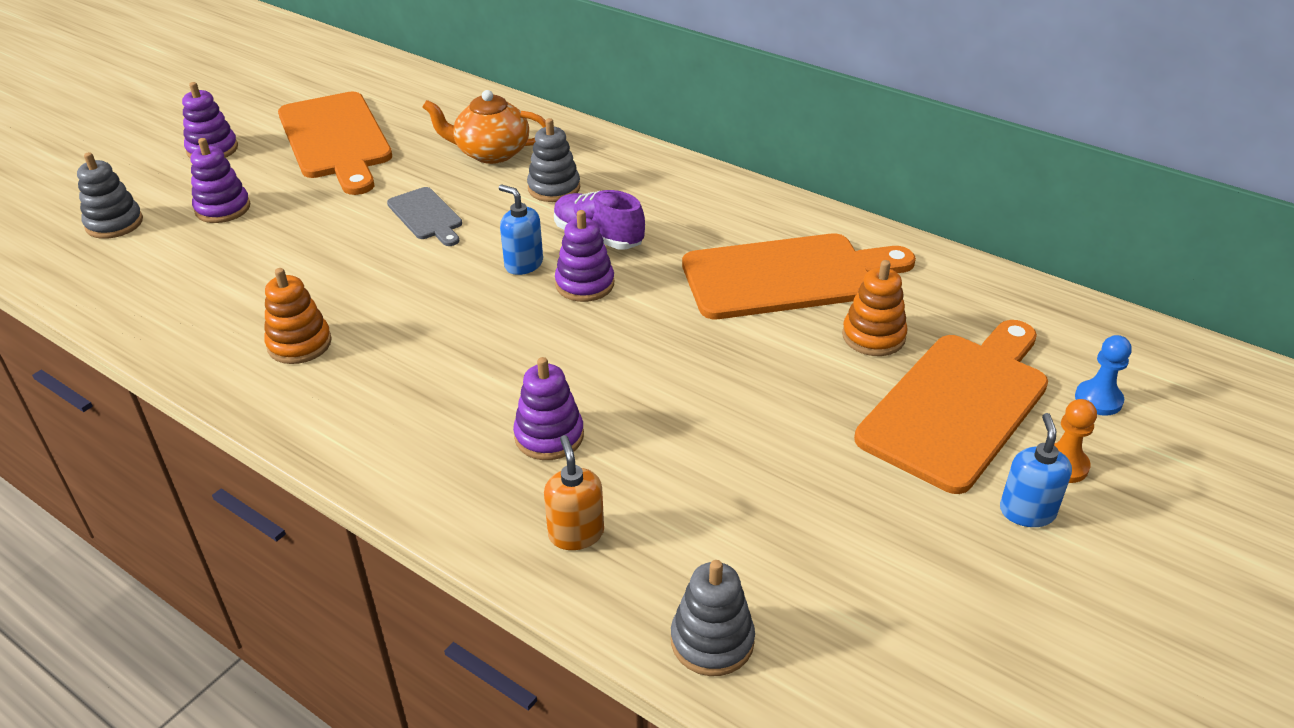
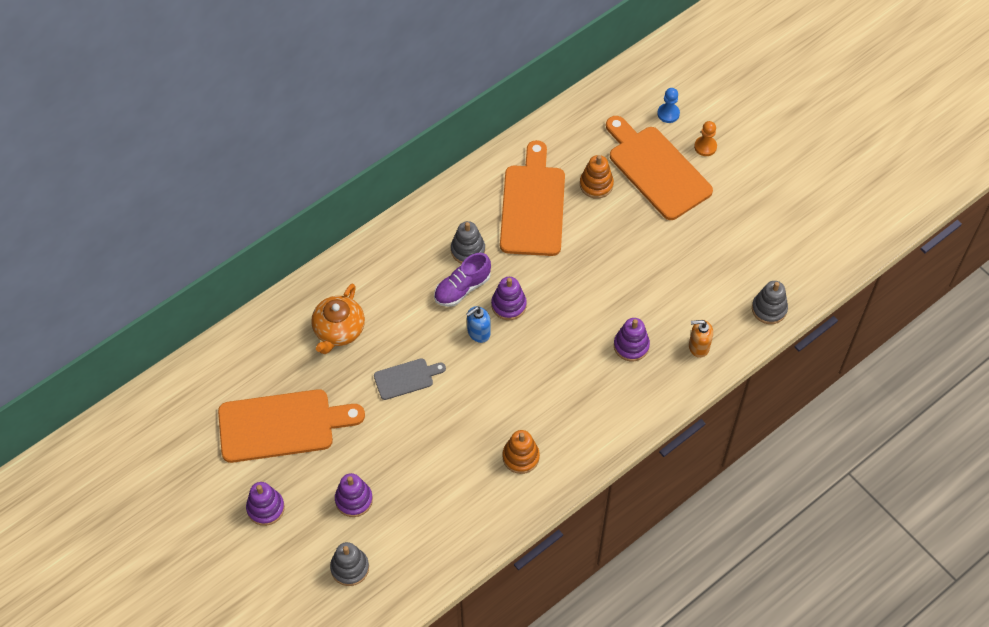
camera: 75 degrees left, 20 degrees up
grey stacking toy [527,118,580,202] -> grey stacking toy moved to [451,221,485,264]
blue soap dispenser [1000,413,1072,527] -> none

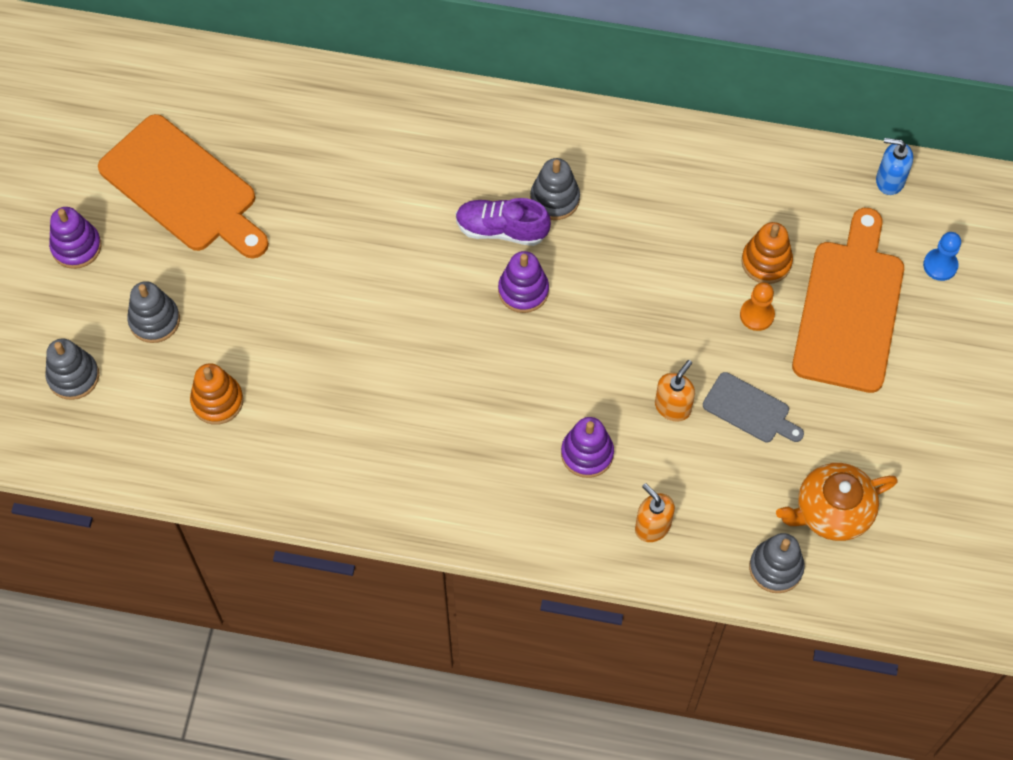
camera: 50 degrees right, 5 degrees up
orange teapot [311,284,365,354] -> orange teapot moved to [776,463,898,541]
purple stacking toy [335,473,373,517] -> grey stacking toy [127,281,180,343]
grey cutting board [374,358,446,400] -> grey cutting board moved to [703,372,804,442]
blue soap dispenser [466,306,490,343] -> blue soap dispenser moved to [876,138,913,195]
orange cutting board [500,140,565,256] -> none
orange stacking toy [502,430,540,474] -> orange stacking toy moved to [190,363,243,425]
orange pawn [694,121,717,156] -> orange pawn moved to [740,282,775,331]
none -> orange soap dispenser [655,360,695,422]

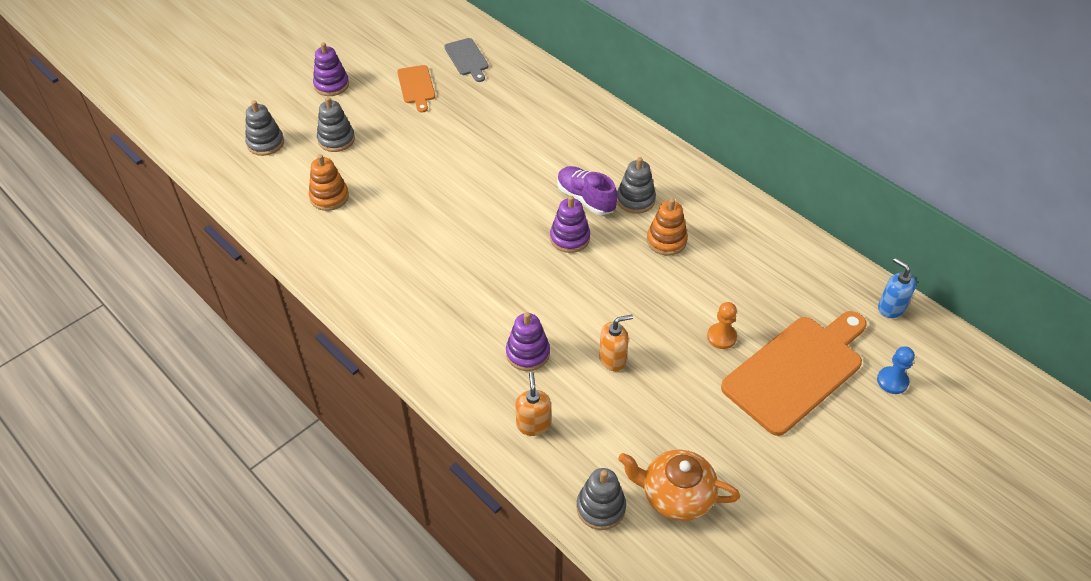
camera: 35 degrees right, 15 degrees down
orange cutting board [98,114,269,259] -> orange cutting board [397,65,435,113], size x0.50
grey cutting board [703,372,804,442] -> grey cutting board moved to [444,38,489,82]
orange stacking toy [741,222,793,284] -> orange stacking toy moved to [647,198,688,256]

